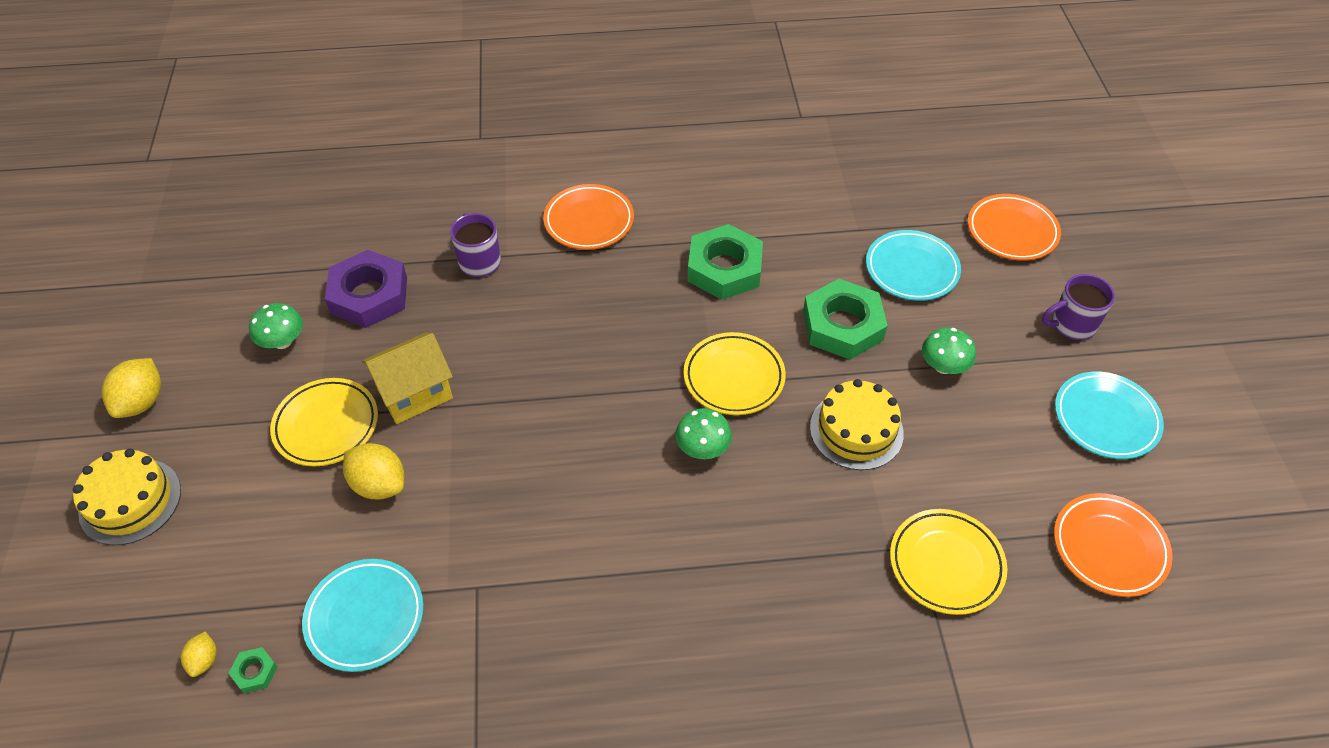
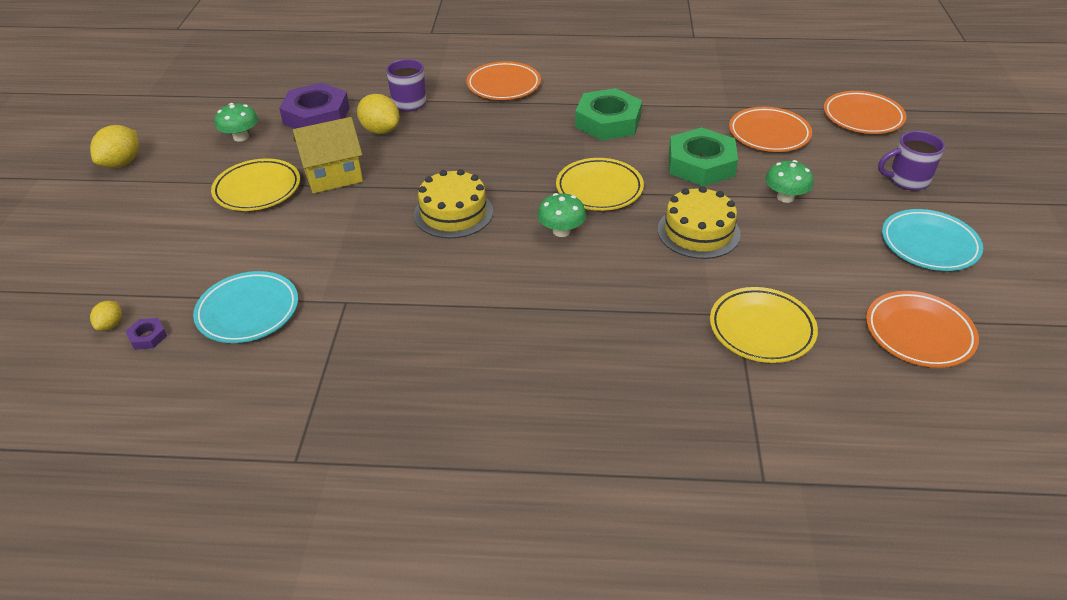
camera: 10 degrees right, 10 degrees down
yellow cake [73,449,181,545] -> yellow cake moved to [414,169,493,238]
green nut [228,647,278,693] -> purple nut [125,318,167,350]
yellow lemon [343,443,404,500] -> yellow lemon moved to [357,94,399,134]
turquoise plate [866,230,961,301] -> orange plate [729,107,812,152]

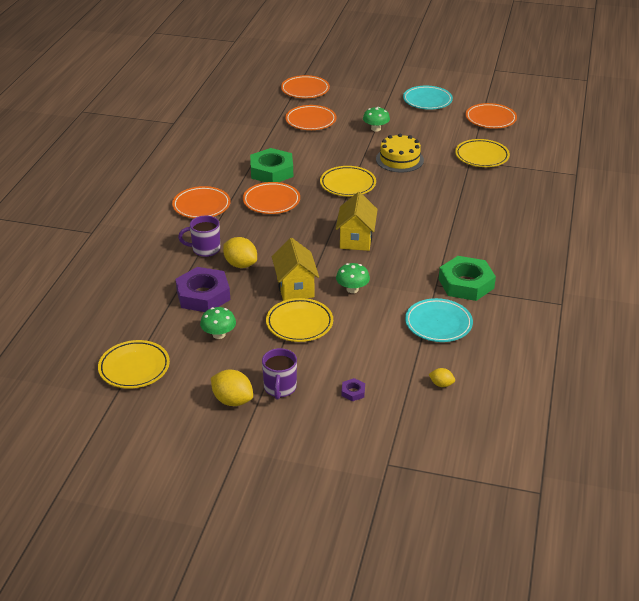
camera: 80 degrees left, 5 degrees down
purple nut [125,318,167,350] -> purple nut moved to [341,378,365,401]
yellow lemon [357,94,399,134] -> yellow lemon turned 75 degrees clockwise [223,237,257,268]
yellow cake [414,169,493,238] -> yellow house [336,192,378,251]
green mushroom [537,193,586,237] -> green mushroom moved to [336,263,370,293]
green nut [669,127,738,186] -> green nut moved to [439,256,496,301]
purple mug [878,131,945,190] -> purple mug moved to [262,348,297,400]
none -> yellow plate [98,340,170,389]
none -> orange plate [243,182,300,214]

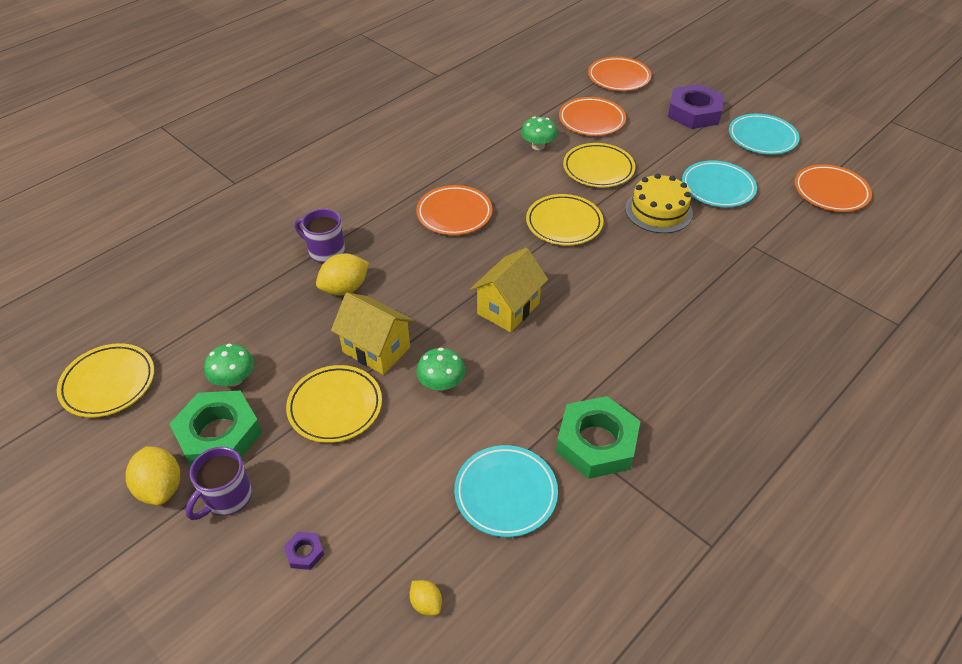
camera: 30 degrees right, 10 degrees up
orange plate [172,186,231,219] -> none
purple nut [175,267,230,312] -> purple nut moved to [668,84,724,129]
yellow lemon [223,237,257,268] -> yellow lemon turned 75 degrees clockwise [316,253,369,295]
green nut [250,148,293,182] -> green nut moved to [169,391,262,466]
yellow house [272,238,319,301] -> yellow house turned 75 degrees counterclockwise [331,293,414,375]
green mushroom [363,107,390,132] -> green mushroom moved to [521,116,557,150]
yellow plate [455,139,510,167] -> yellow plate moved to [563,143,635,187]
none -> turquoise plate [682,160,757,207]

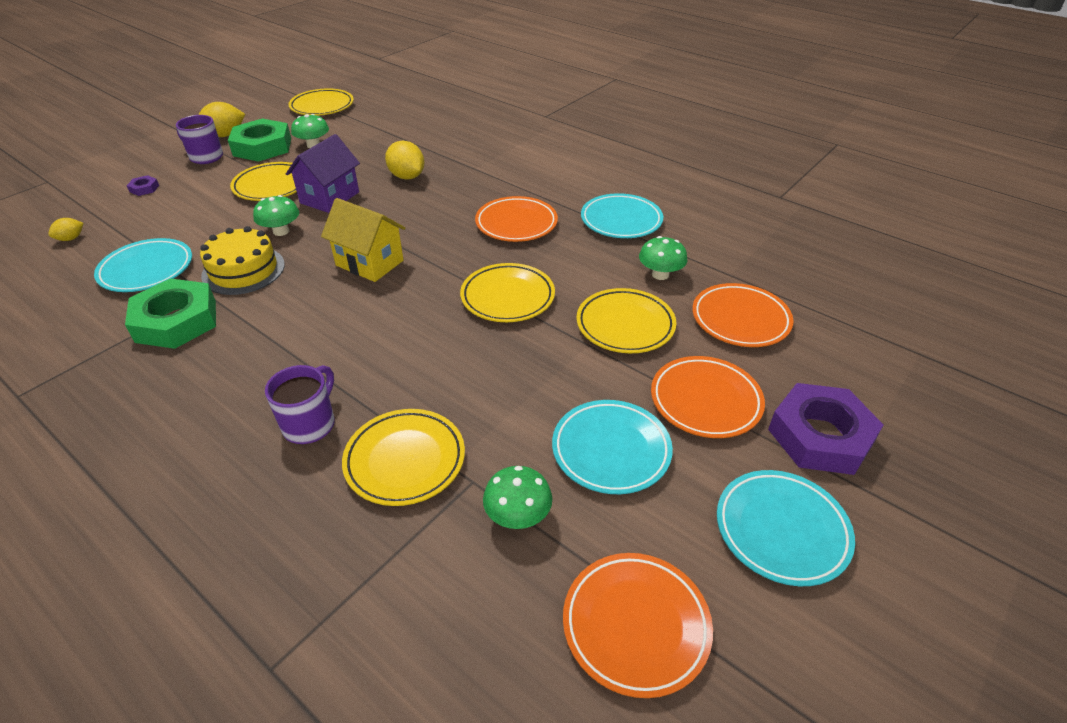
camera: 85 degrees right, 5 degrees down
purple mug [295,209,345,263] -> purple mug moved to [265,365,335,444]
yellow house [331,293,414,375] -> purple house [286,134,360,213]
orange plate [588,57,651,91] -> orange plate moved to [651,356,765,438]
yellow cake [625,173,693,233] -> yellow cake moved to [200,226,285,295]
none -> yellow plate [342,409,465,506]
none -> green mushroom [483,466,552,529]
none -> turquoise plate [581,193,663,238]

